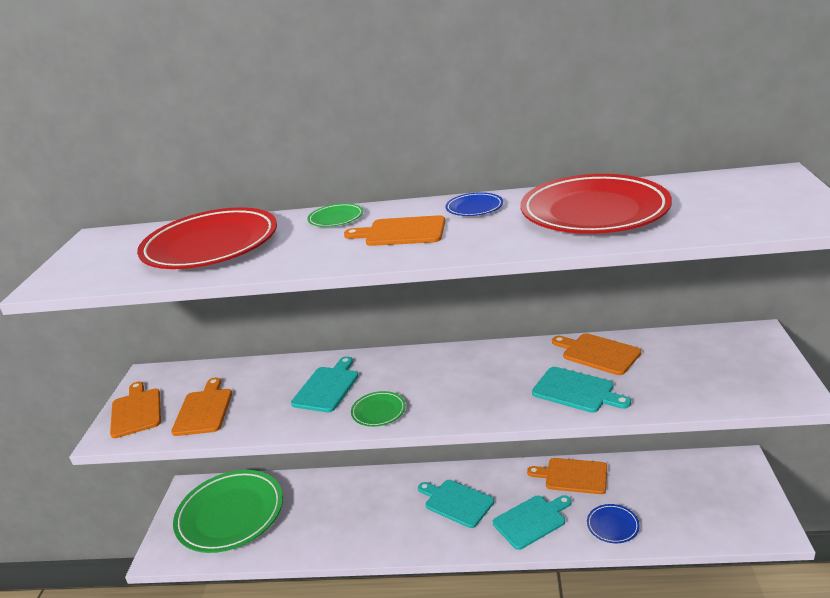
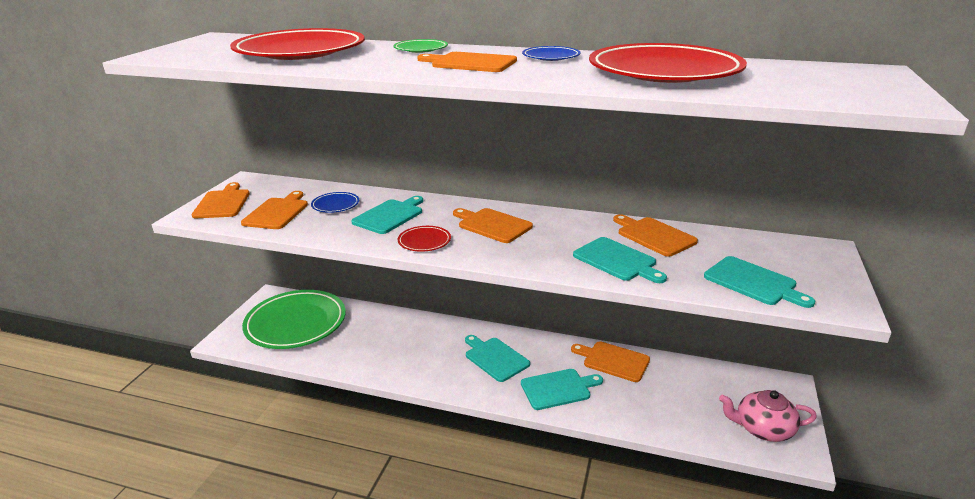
camera: 10 degrees right, 0 degrees up
green plate [351,391,406,427] -> red plate [398,226,451,252]
blue plate [587,504,640,543] -> blue plate moved to [311,192,359,213]
none -> orange cutting board [453,208,533,243]
none -> turquoise cutting board [704,256,815,308]
none -> pink teapot [719,390,817,442]

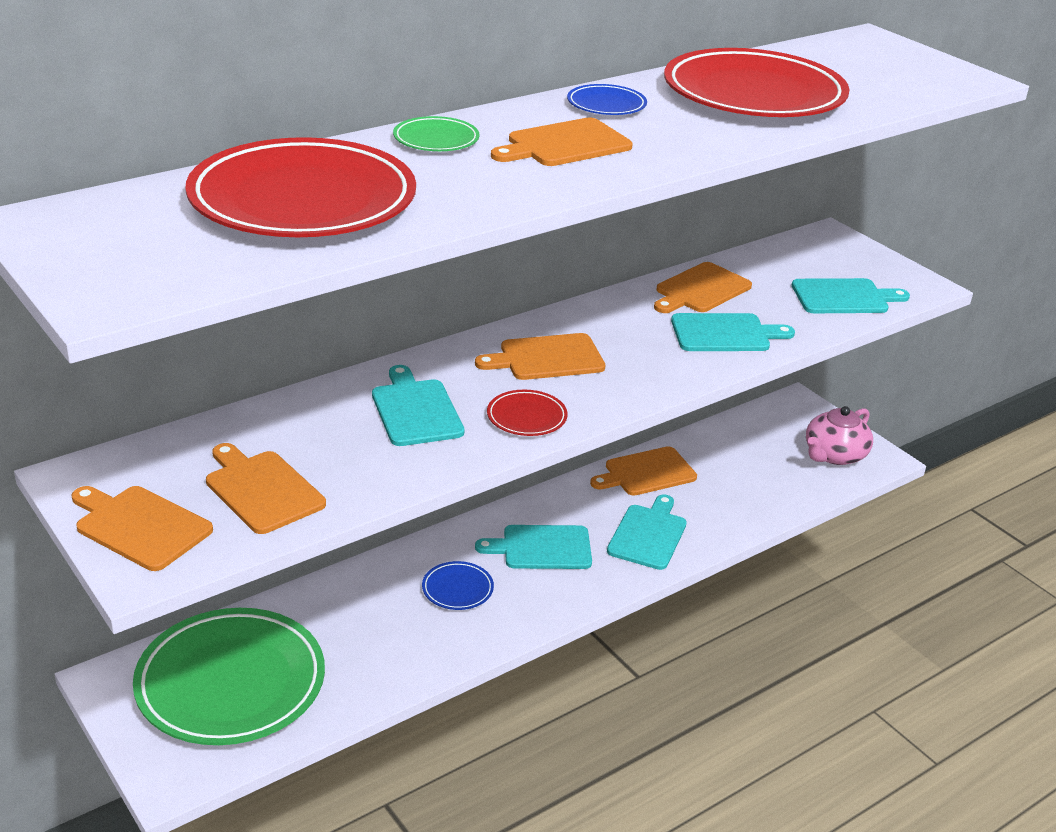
camera: 55 degrees left, 5 degrees up
blue plate [311,192,359,213] -> blue plate moved to [422,561,494,610]
orange cutting board [613,214,698,257] -> orange cutting board turned 45 degrees counterclockwise [654,262,752,313]

